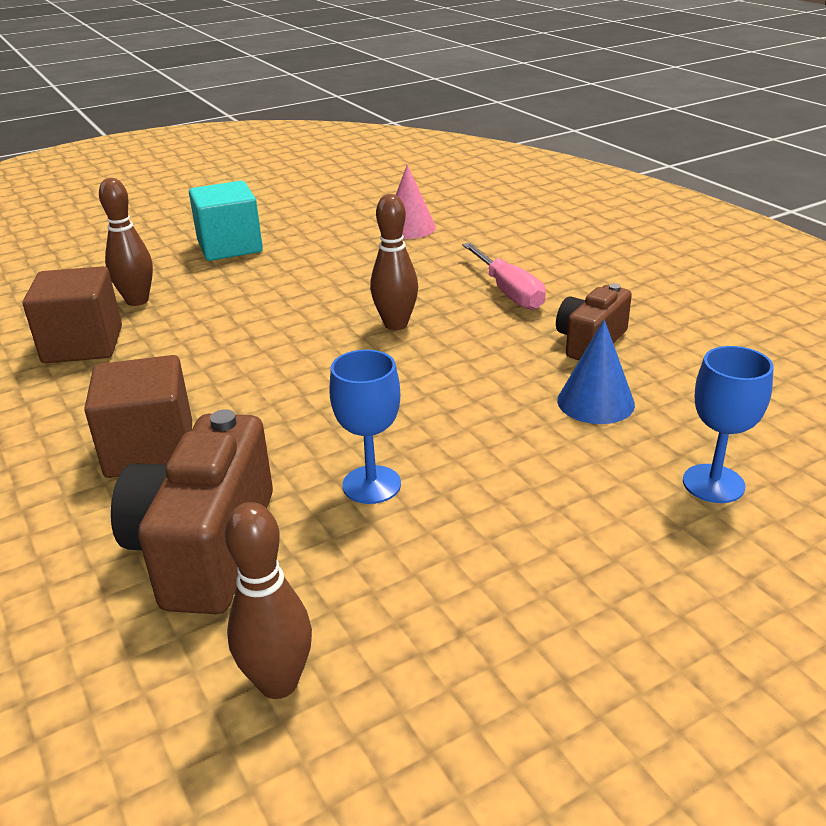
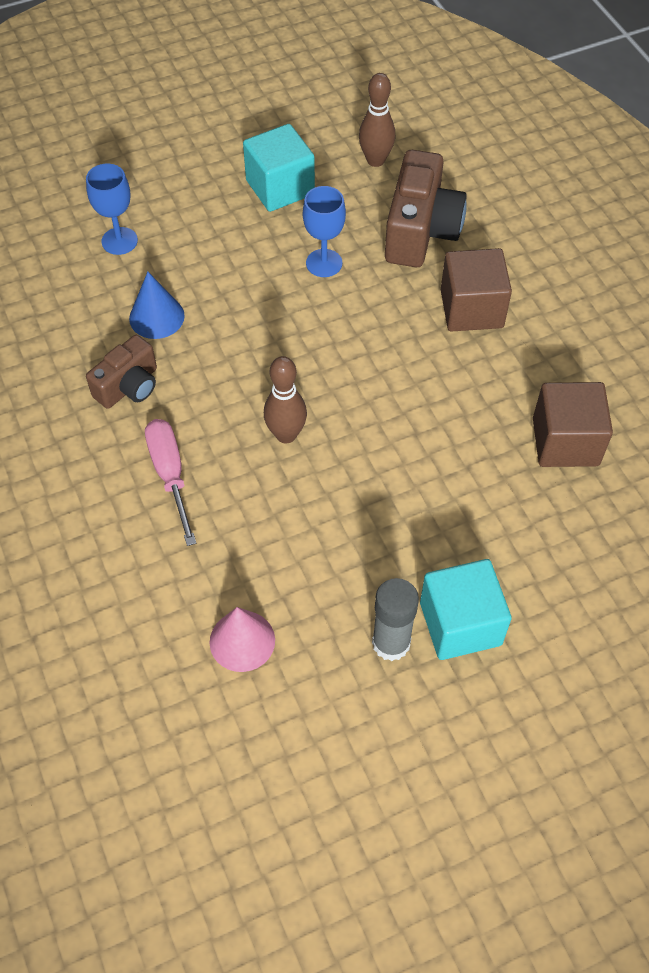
camera: 175 degrees left, 25 degrees up
brown bowling pin [99,178,153,306] -> none
none -> turquoise cube [243,124,315,212]
none -> grey glue stick [372,578,419,661]

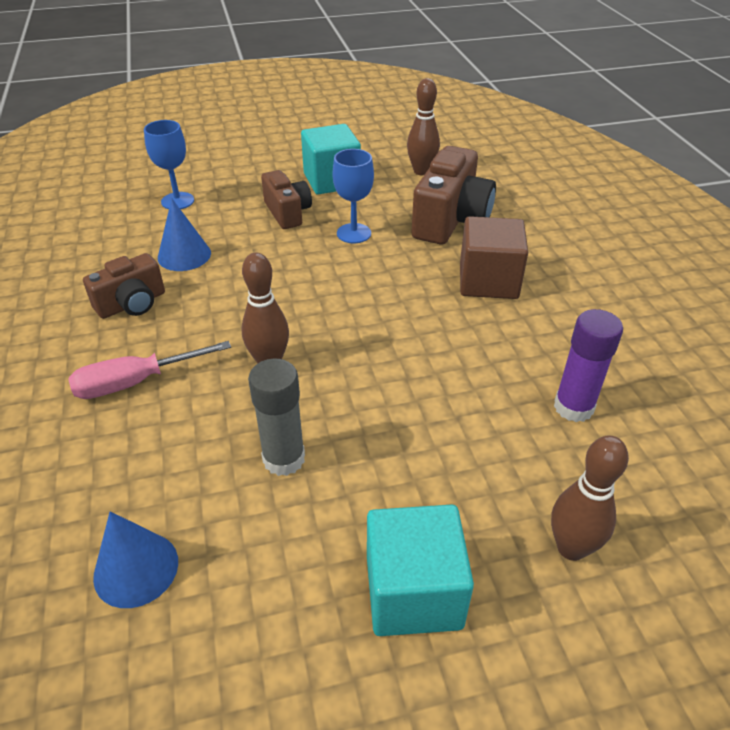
camera: 10 degrees right, 15 degrees down
pink screwdriver [145,419,196,546] -> pink screwdriver turned 105 degrees counterclockwise [68,341,231,399]
pink cone [210,607,275,672] -> blue cone [93,511,178,608]
grey glue stick [372,578,419,661] -> grey glue stick moved to [248,359,305,476]
brown cube [533,382,613,467] -> purple glue stick [554,309,623,422]
none -> brown camera [261,170,312,229]
none -> brown bowling pin [551,435,629,561]

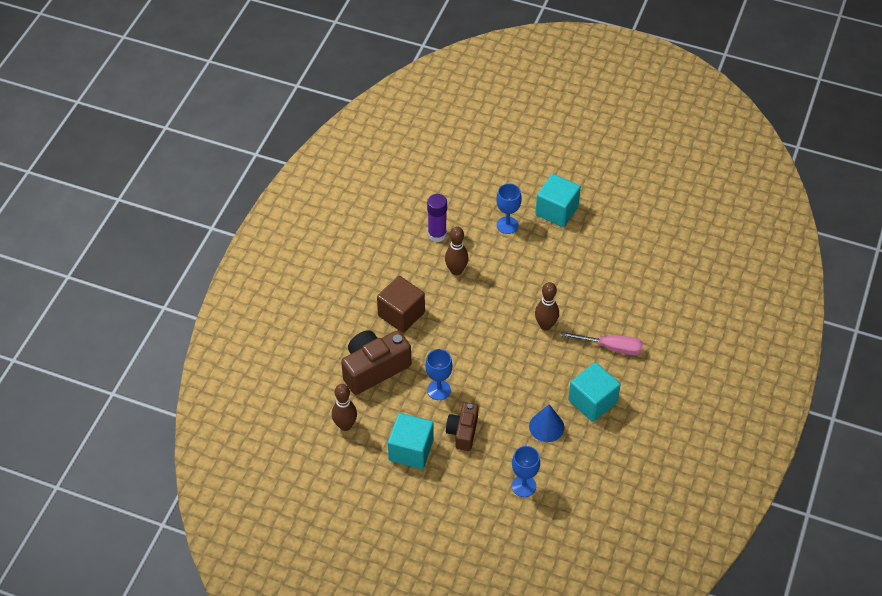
camera: 145 degrees left, 10 degrees up
brown camera [83,253,165,319] -> turquoise cube [568,362,621,422]
blue cone [93,511,178,608] -> none
grey glue stick [248,359,305,476] -> none
brown bowling pin [551,435,629,561] -> brown bowling pin moved to [445,227,469,275]
none -> blue goblet [496,183,522,234]

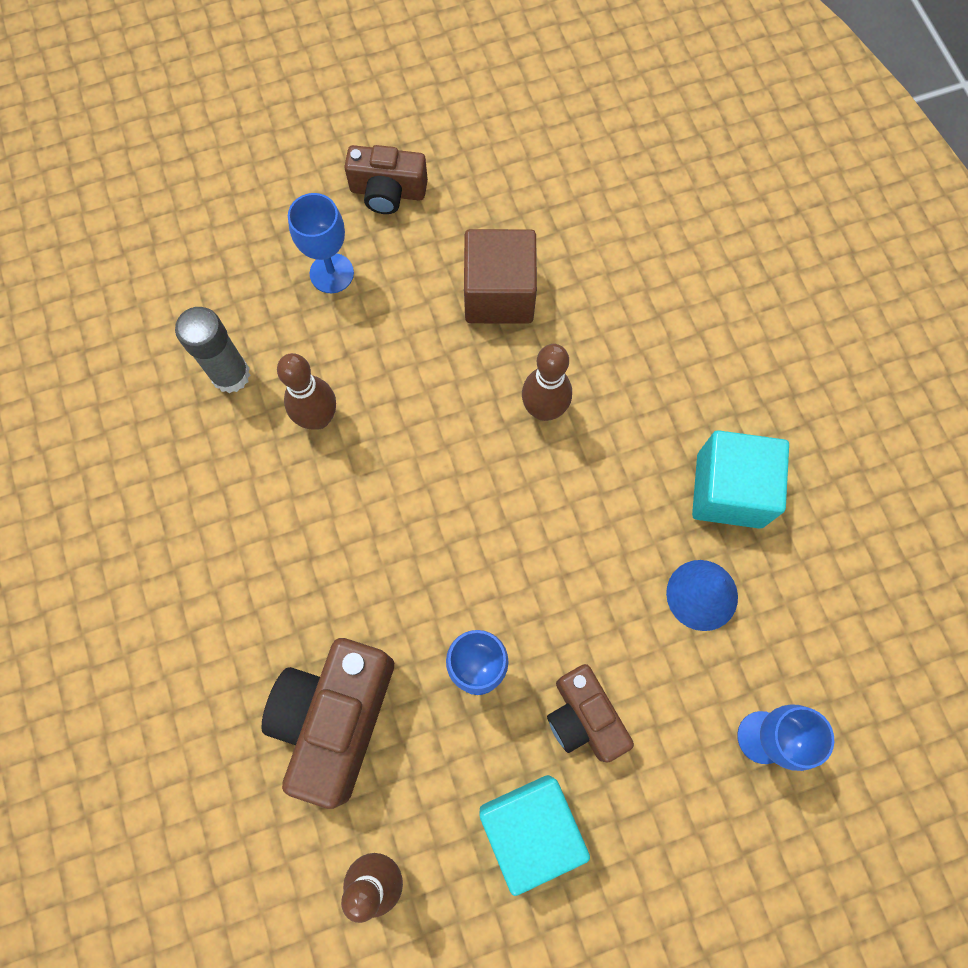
camera: 40 degrees left, 20 degrees up
brown cube [377,276,425,333] -> brown cube moved to [464,229,537,324]
purple glue stick [427,194,447,242] -> grey glue stick [175,307,250,393]
turquoise cube [535,174,581,227] -> brown camera [344,145,428,214]
pink screwdriver [561,332,643,355] -> none

